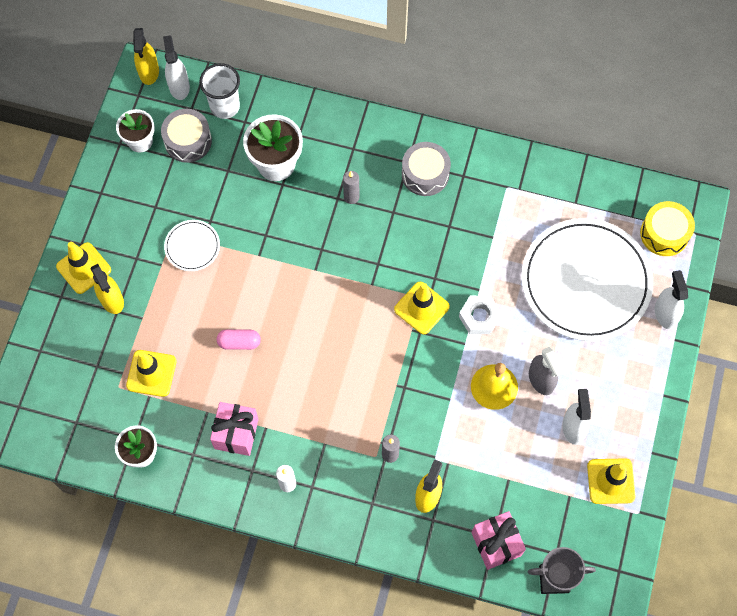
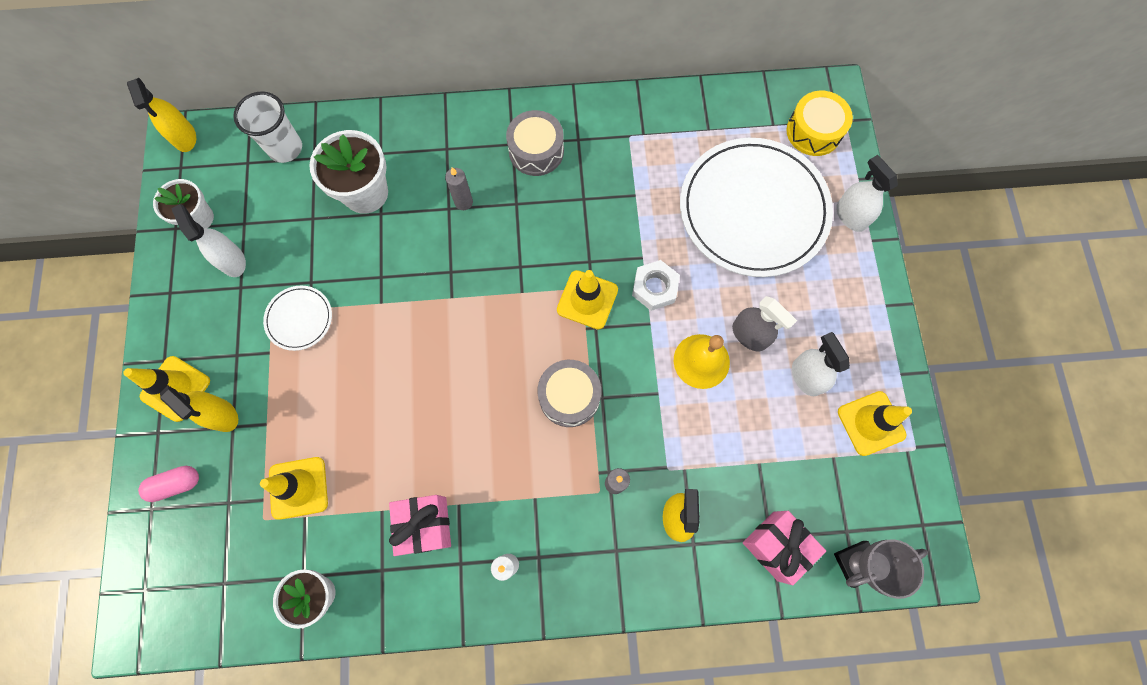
camera: 20 degrees left, 5 degrees up
grey drum [161,109,212,163] -> grey drum moved to [537,360,601,427]
white spray bottle [163,35,190,100] -> white spray bottle moved to [171,204,246,277]
pink capsule [217,329,261,350] -> pink capsule moved to [138,466,199,502]

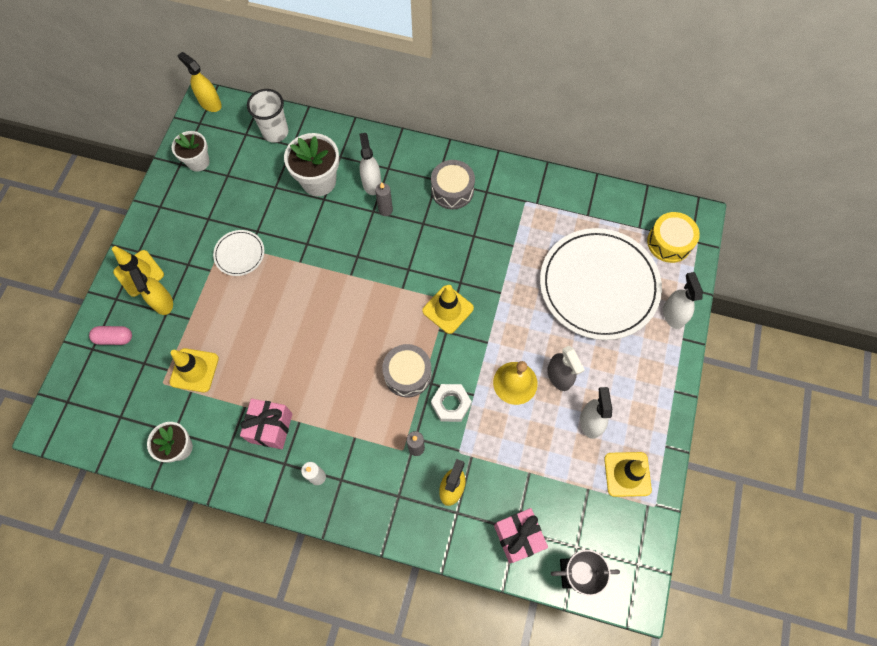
camera: 20 degrees right, 5 degrees down
yellow spray bottle [127,78,196,152] -> yellow spray bottle turned 135 degrees clockwise [177,52,222,112]
white spray bottle [171,204,246,277] -> white spray bottle moved to [359,133,381,195]
white nut [632,260,680,311] -> white nut moved to [431,384,472,422]

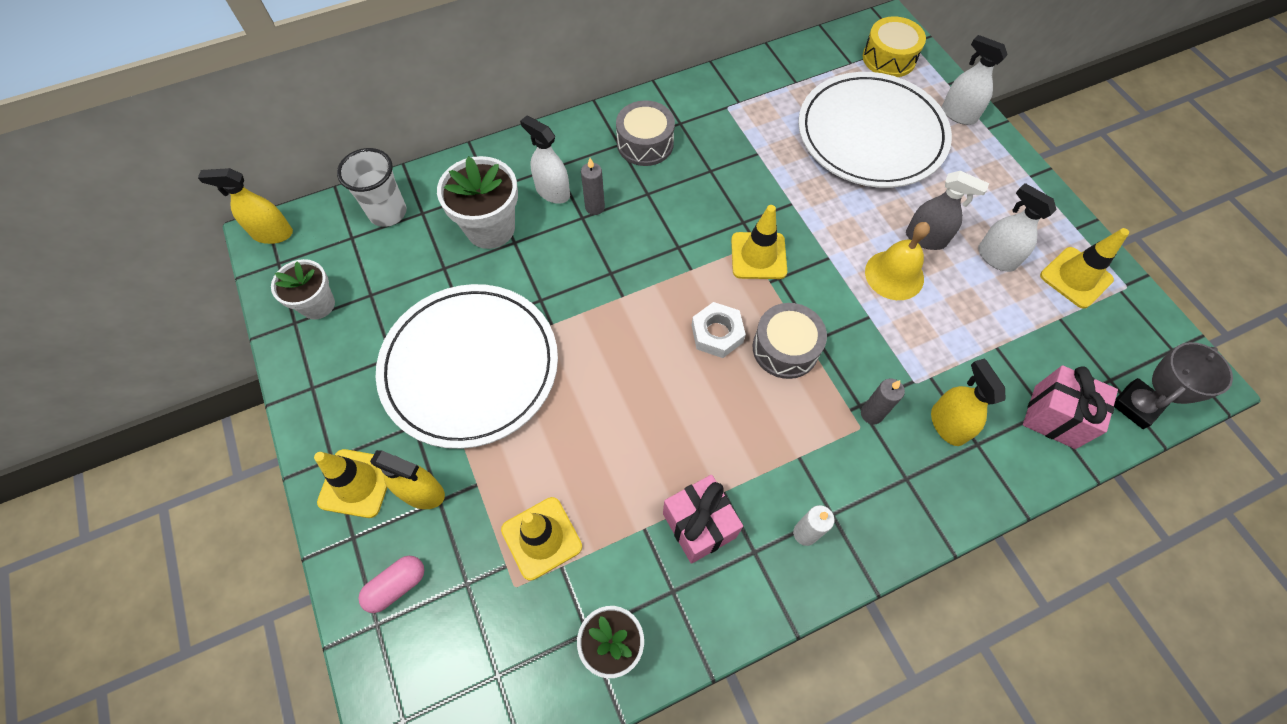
camera: 40 degrees left, 5 degrees down
white plate [213,230,264,276] -> white plate [376,284,558,449], size x2.33
white nut [431,384,472,422] -> white nut moved to [691,302,746,358]

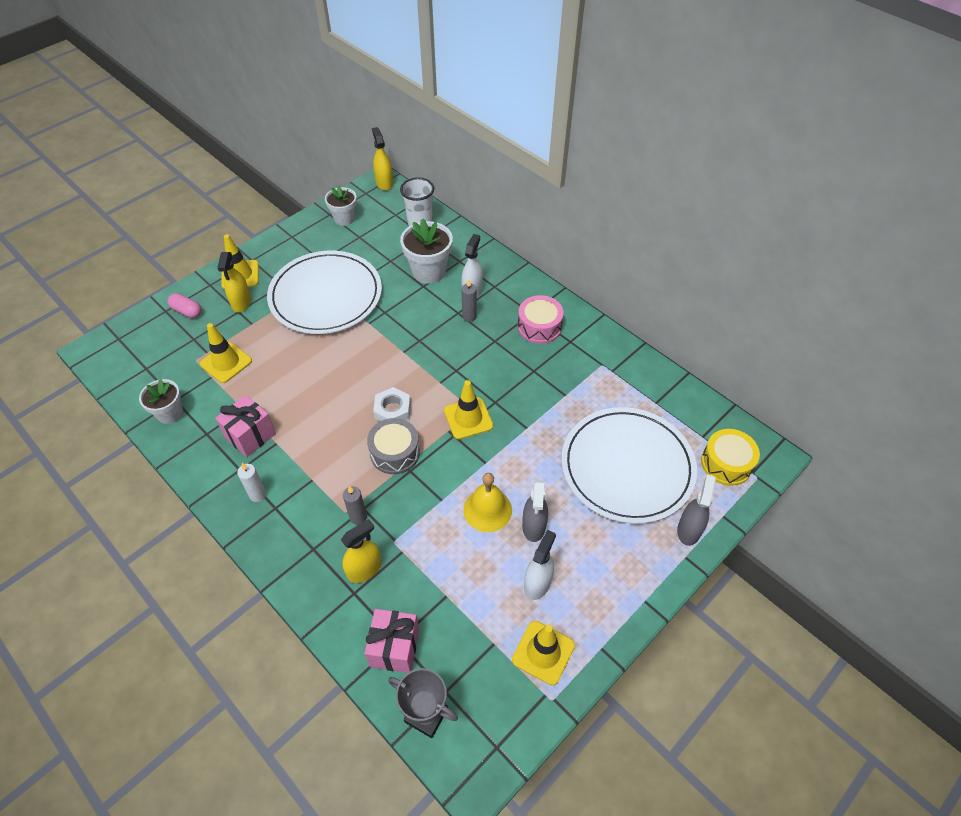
camera: 70 degrees right, 10 degrees down
grey drum [616,100,675,166] -> pink drum [518,295,564,344]
white spray bottle [942,35,1008,125] -> grey spray bottle [677,475,716,546]

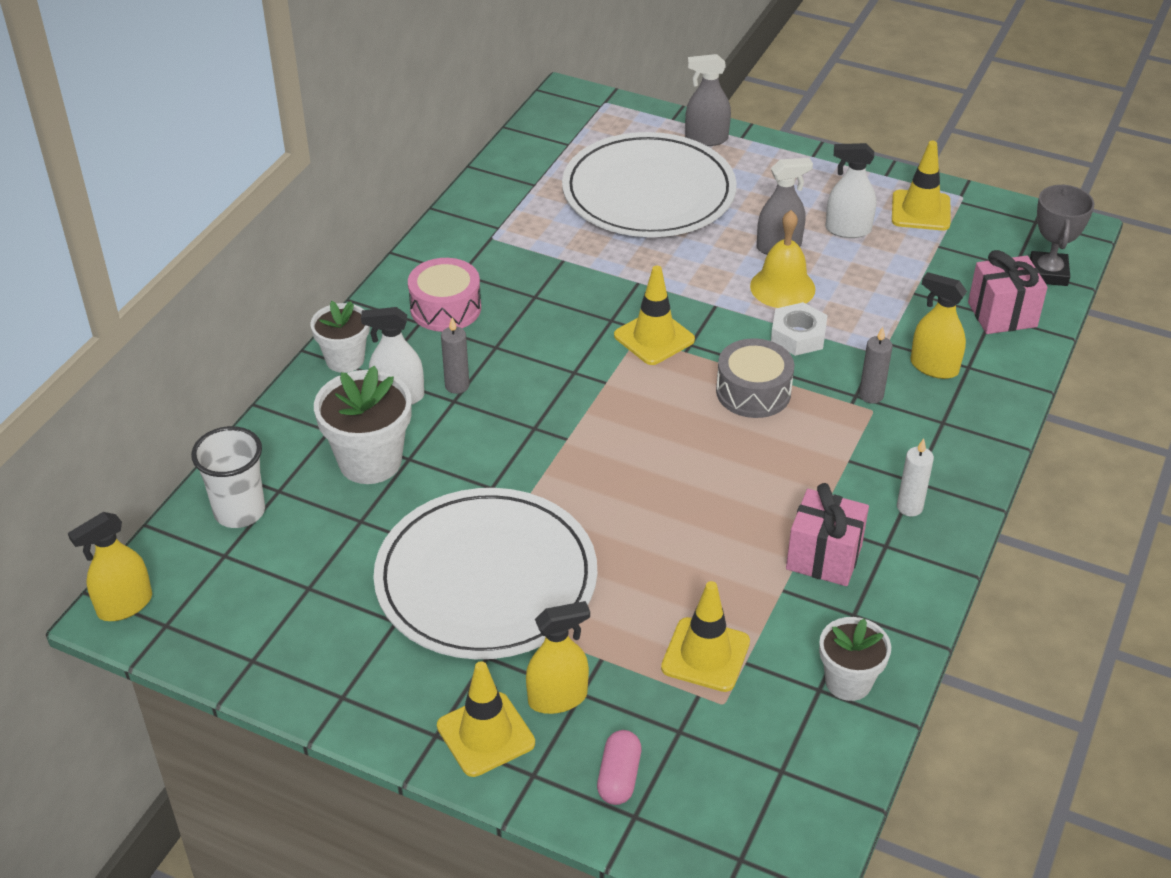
camera: 110 degrees left, 10 degrees down
white flower pot [325,185,357,226] -> white flower pot moved to [311,301,370,373]
white nut [373,387,411,421] -> white nut moved to [771,302,828,356]
yellow drum [701,429,760,486] -> none

